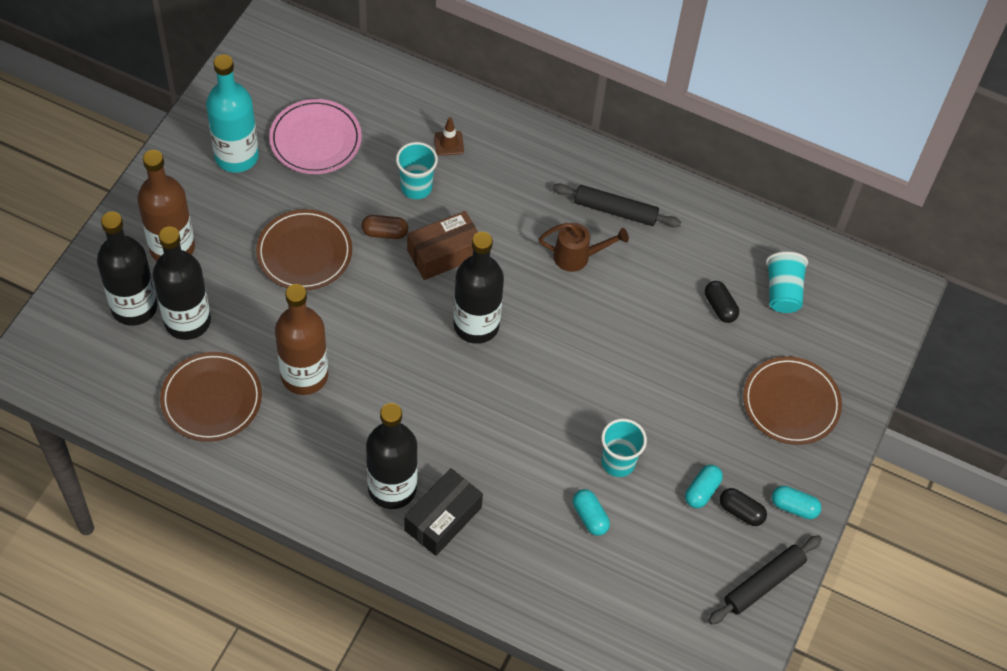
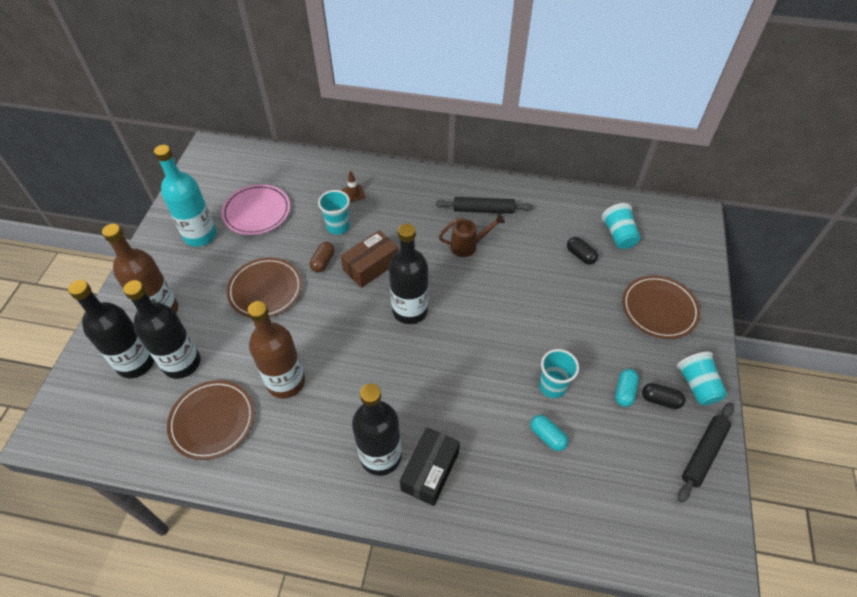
camera: 10 degrees left, 5 degrees down
brown capsule [361,215,408,239] -> brown capsule turned 60 degrees counterclockwise [310,242,335,272]
turquoise capsule [772,486,821,519] -> turquoise cup [677,352,727,406]

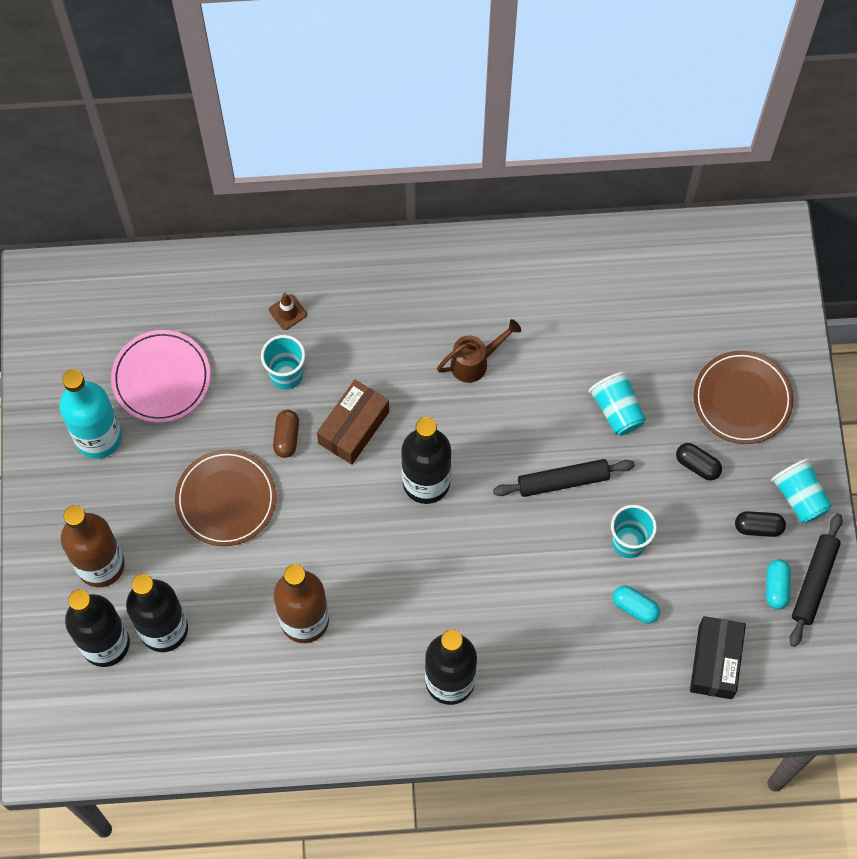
camera: 15 degrees left, 15 degrees up
brown plate [167,380,254,460] -> none
black box [400,427,460,506] -> black box moved to [690,616,746,699]
black rolling pin [436,197,533,214] -> black rolling pin moved to [493,459,635,497]
black capsule [567,237,598,265] -> black capsule moved to [676,443,722,480]
turquoise cup [602,203,640,249] -> turquoise cup moved to [588,371,646,436]
turquoise capsule [615,369,639,407] -> turquoise capsule moved to [766,559,791,610]

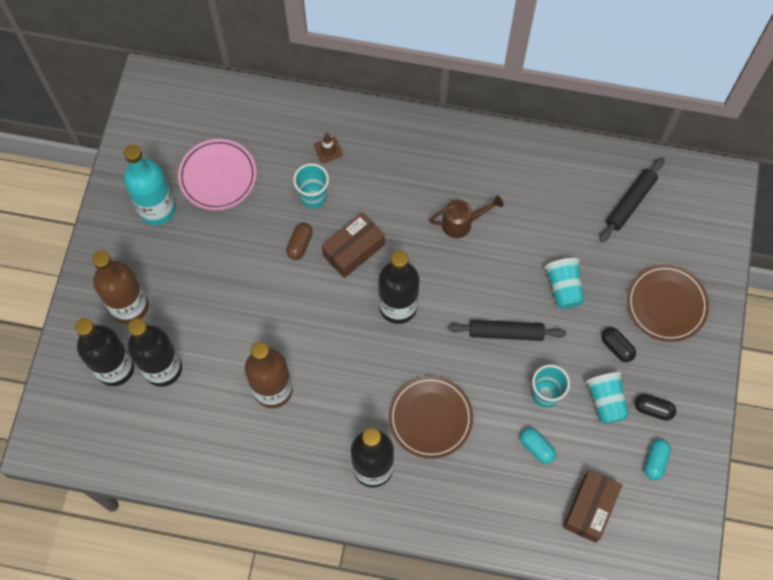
camera: 15 degrees right, 0 degrees up
brown plate [175,449,276,546] -> brown plate moved to [389,376,473,459]
black box [690,616,746,699] -> brown box [563,470,622,543]
turquoise cup [771,458,832,524] -> turquoise cup moved to [585,372,629,424]
black rolling pin [789,513,843,647] -> black rolling pin moved to [599,157,665,242]

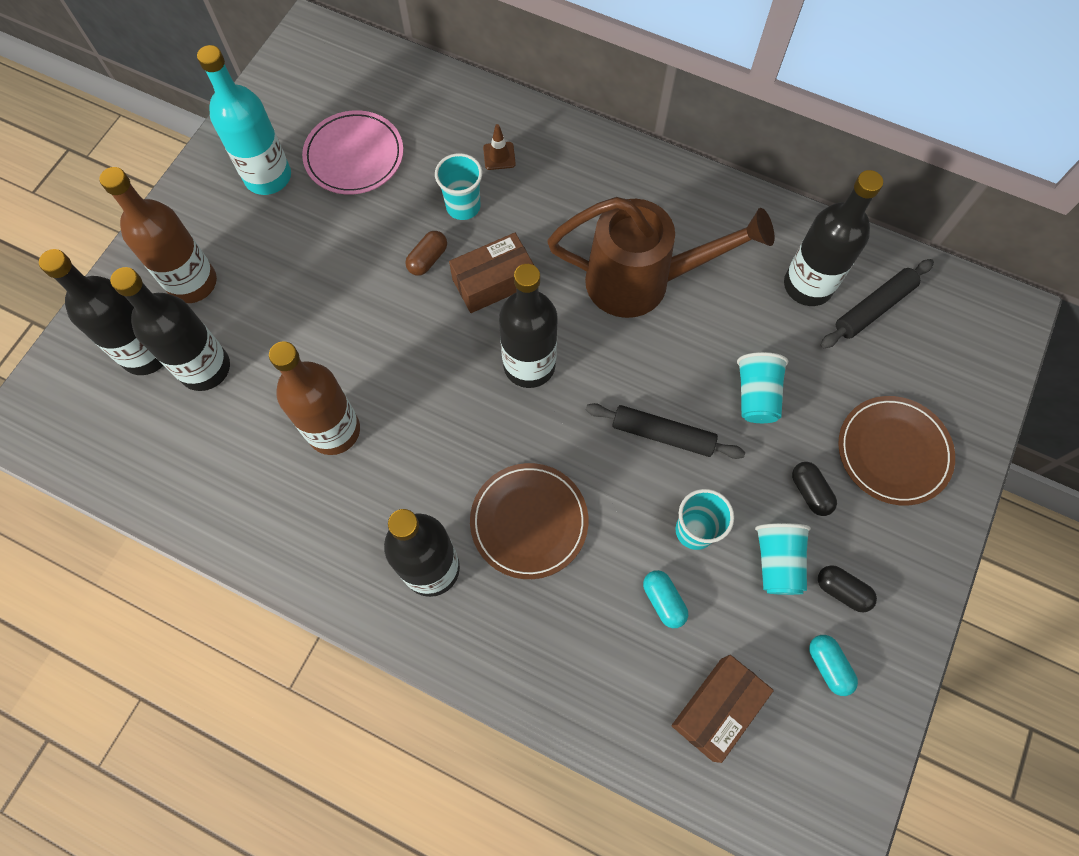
camera: 15 degrees right, 0 degrees up
brown watering can [429,195,503,238] -> brown watering can [548,197,775,318], size x2.07
turquoise capsule [645,439,671,480] -> turquoise capsule turned 60 degrees counterclockwise [809,635,858,696]
none -> black bottle [784,170,883,306]

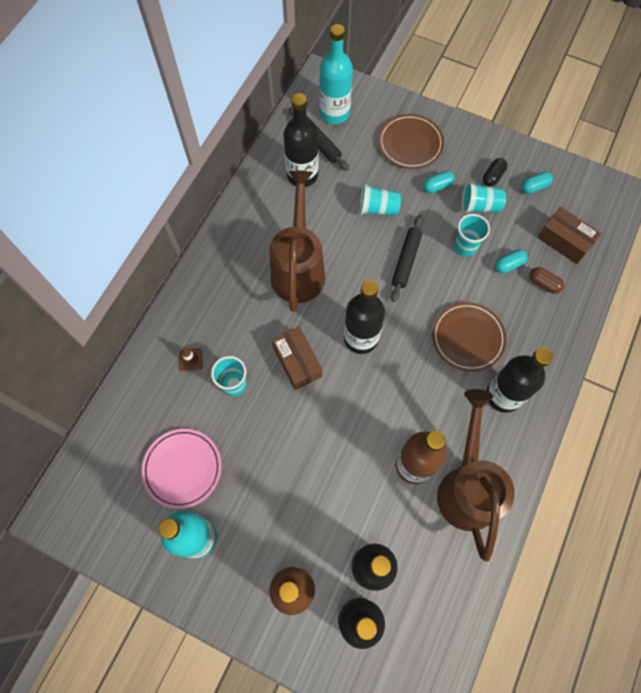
camera: 90 degrees left, 0 degrees up
brown capsule [405,231,447,275] -> brown capsule moved to [530,267,564,294]
black capsule [792,462,837,516] -> turquoise capsule [423,171,455,193]
none -> turquoise bottle [319,24,353,124]
none -> brown watering can [437,389,515,562]

